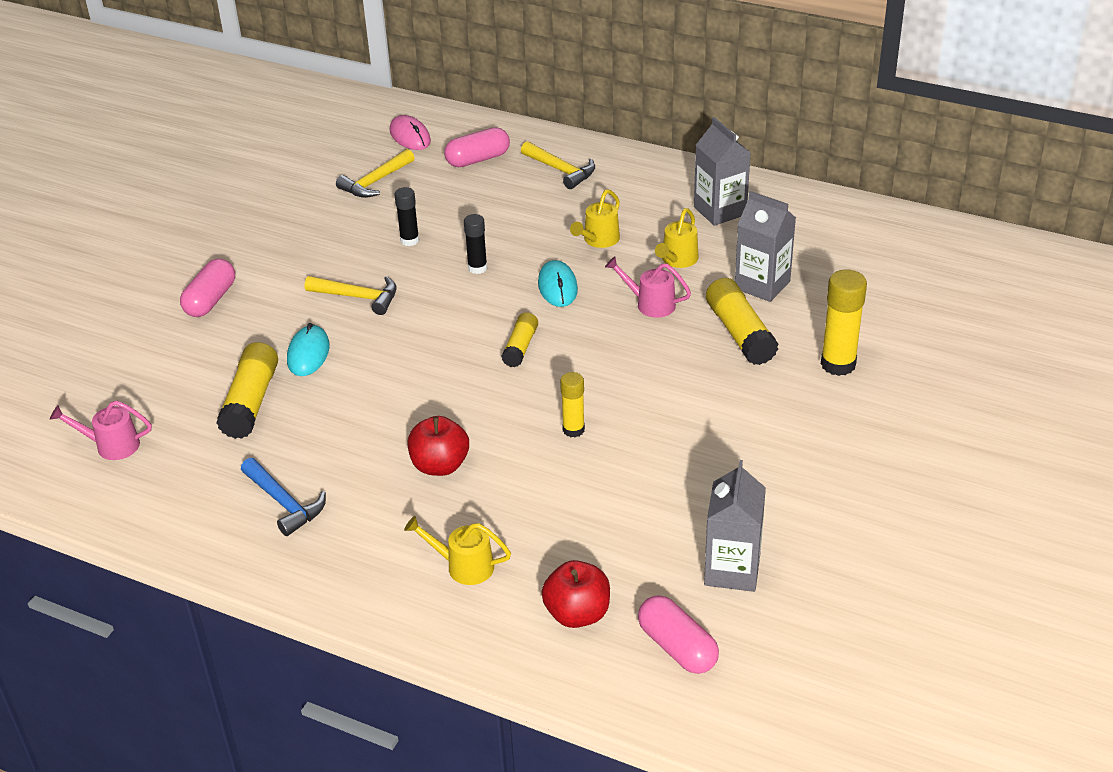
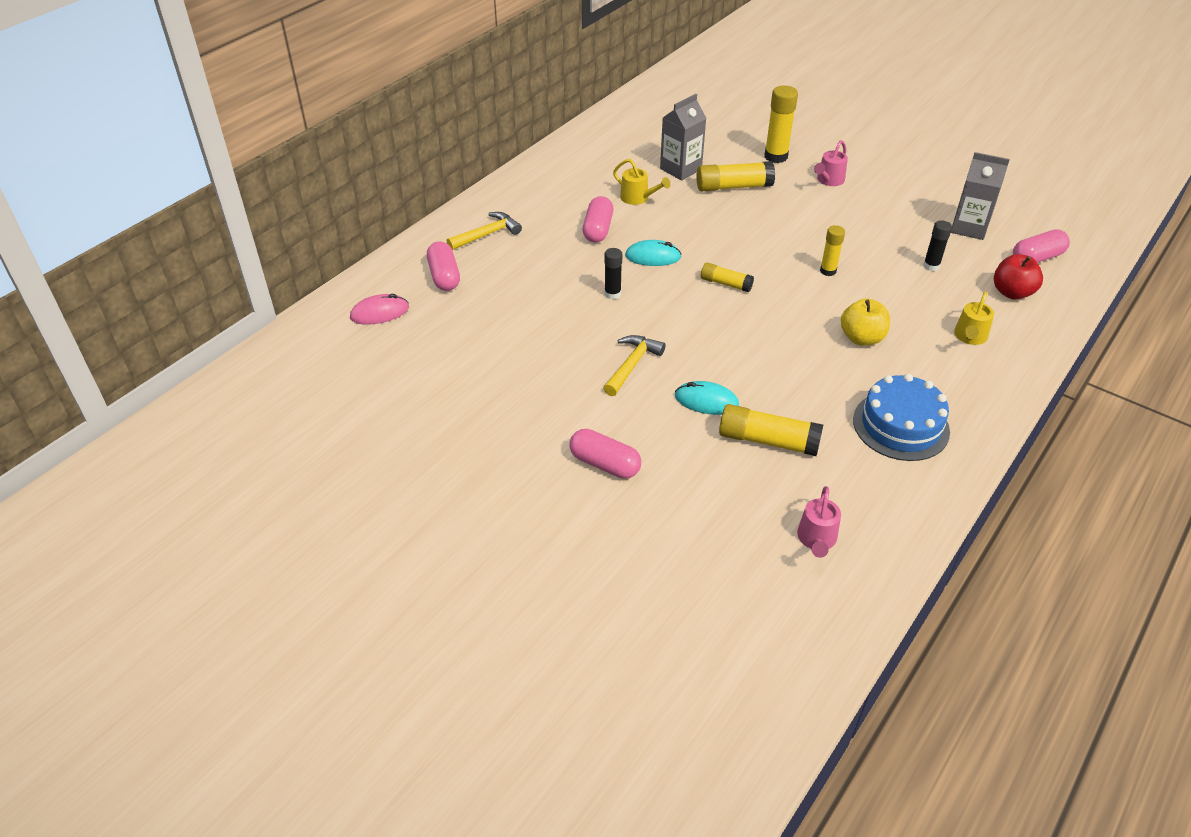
camera: 80 degrees left, 5 degrees up
blue hammer [241,458,326,536] -> blue cake [853,374,950,461]
yellow hammer [336,149,415,198] -> none
black glue stick [395,187,419,246] -> black glue stick moved to [923,220,952,271]
red apple [408,416,469,476] -> yellow apple [841,298,890,346]
yellow watering can [570,190,620,248] -> pink capsule [583,196,613,243]
pink watering can [605,256,691,318] -> pink watering can moved to [814,140,848,186]
grey carton [694,117,751,226] -> none

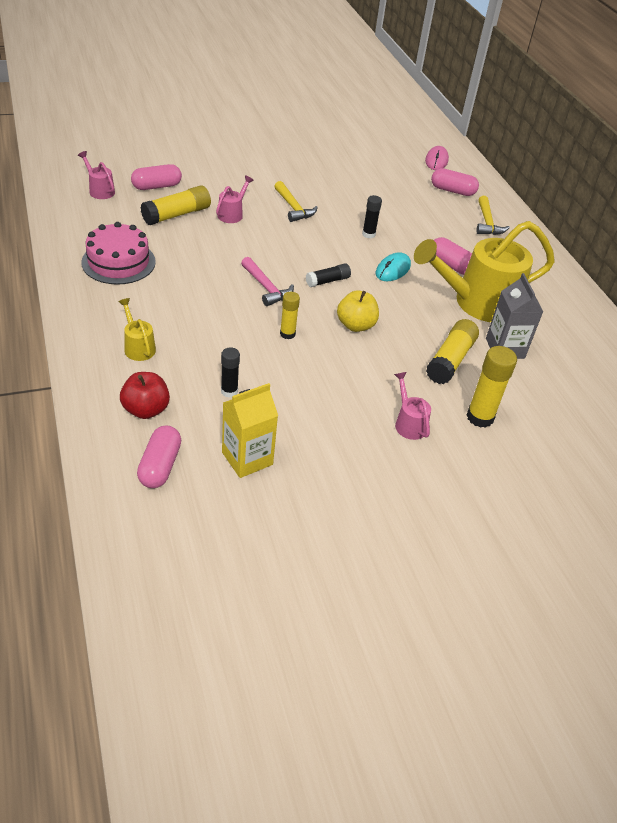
camera: 120 degrees right, 0 degrees up
pink capsule [569,429,641,479] -> pink capsule moved to [131,164,182,190]
yellow watering can [613,159,671,205] -> yellow watering can [414,221,555,322], size x2.36
turquoise mouse [675,381,739,415] -> pink watering can [216,175,254,223]
yellow glue stick [701,263,754,292] -> black glue stick [306,263,351,287]
yellow apple [841,298,890,346] -> yellow apple moved to [337,290,379,332]
blue cake [853,374,950,461] -> pink cake [81,222,156,285]
grey carton [951,152,1010,240] -> yellow carton [222,383,278,478]
none -> pink hammer [241,257,294,306]

